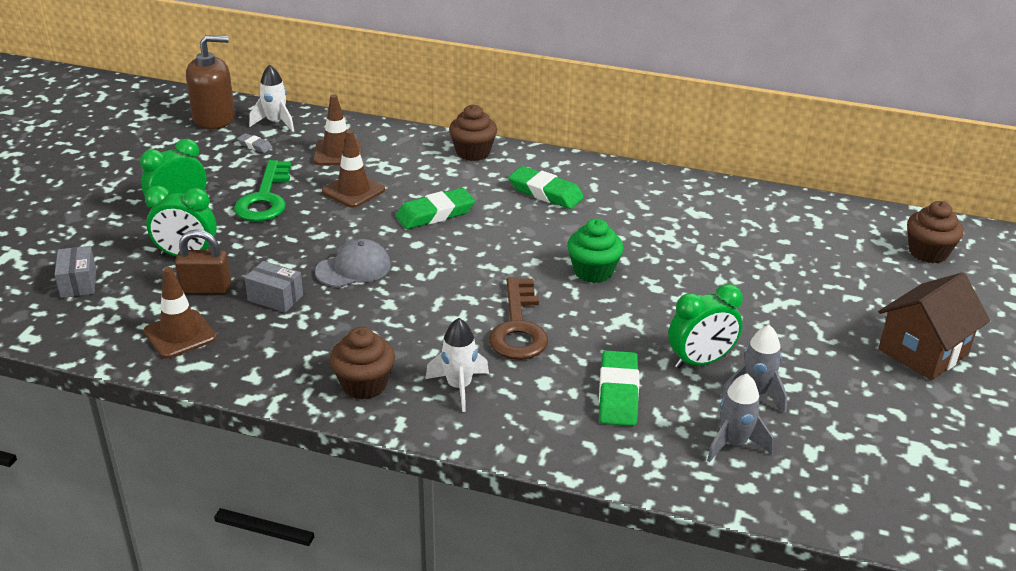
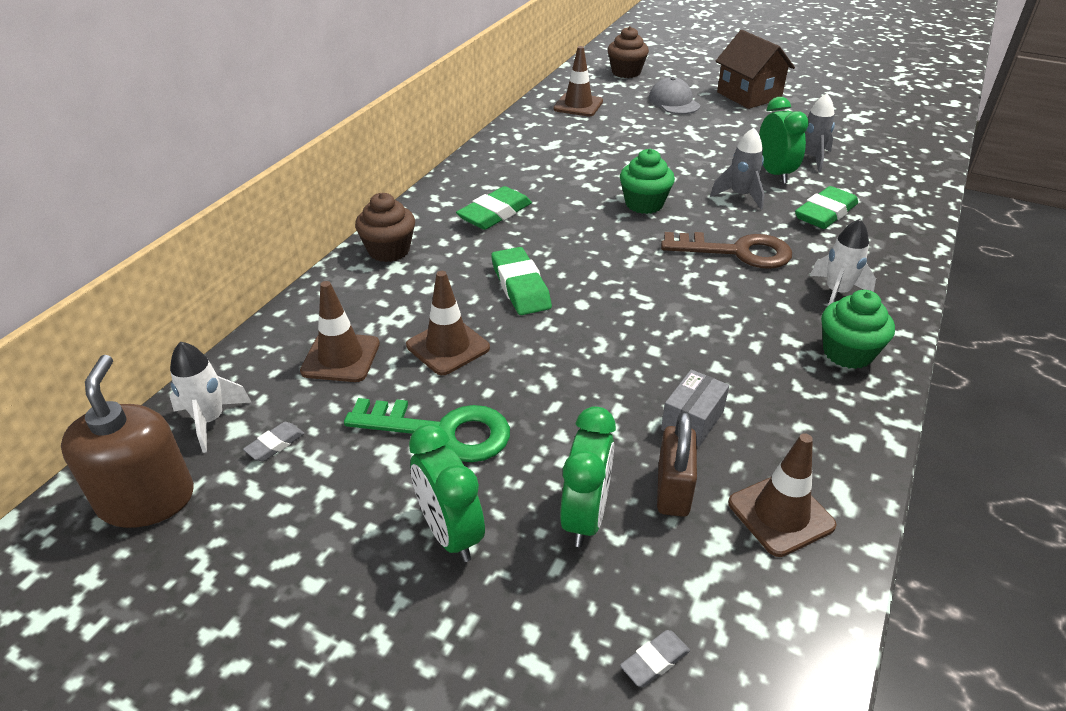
camera: 80 degrees left, 5 degrees up
grey box [54,246,96,298] -> grey eraser [620,630,690,687]
grey cap [315,239,391,287] -> grey cap moved to [649,77,700,114]
brown cupcake [330,327,395,399] -> green cupcake [821,290,895,369]
green eraser [599,350,639,426] -> green eraser turned 60 degrees counterclockwise [795,186,858,229]
grey rocket [707,374,773,462] -> grey rocket moved to [710,128,765,210]
none -> brown traffic cone [553,46,603,116]

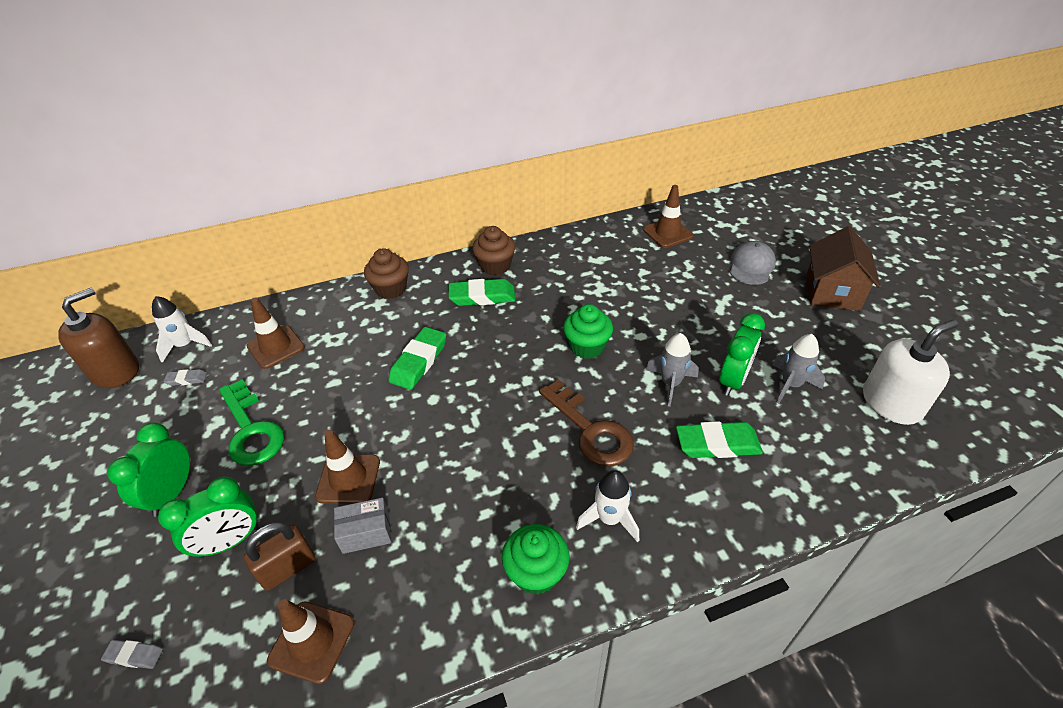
camera: 45 degrees right, 5 degrees up
brown traffic cone [406,271,490,375] -> brown traffic cone moved to [315,430,380,504]
brown cupcake [607,26,649,78] -> brown cupcake moved to [472,226,515,275]
none -> white soap dispenser [863,320,958,425]

